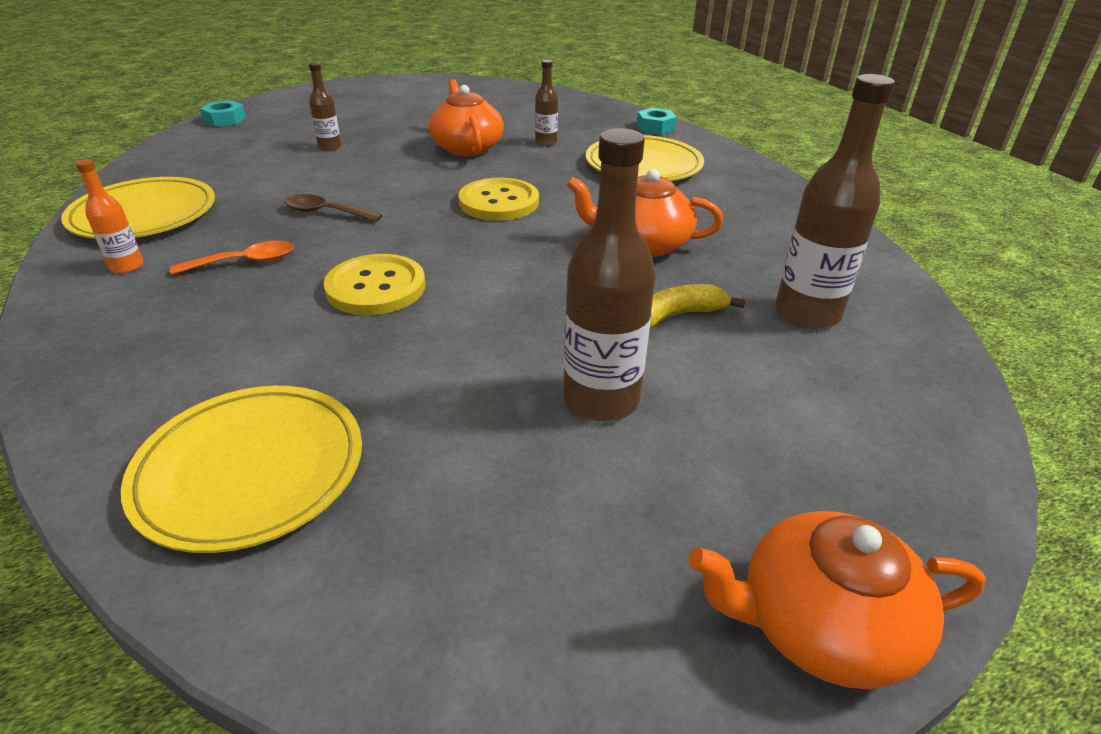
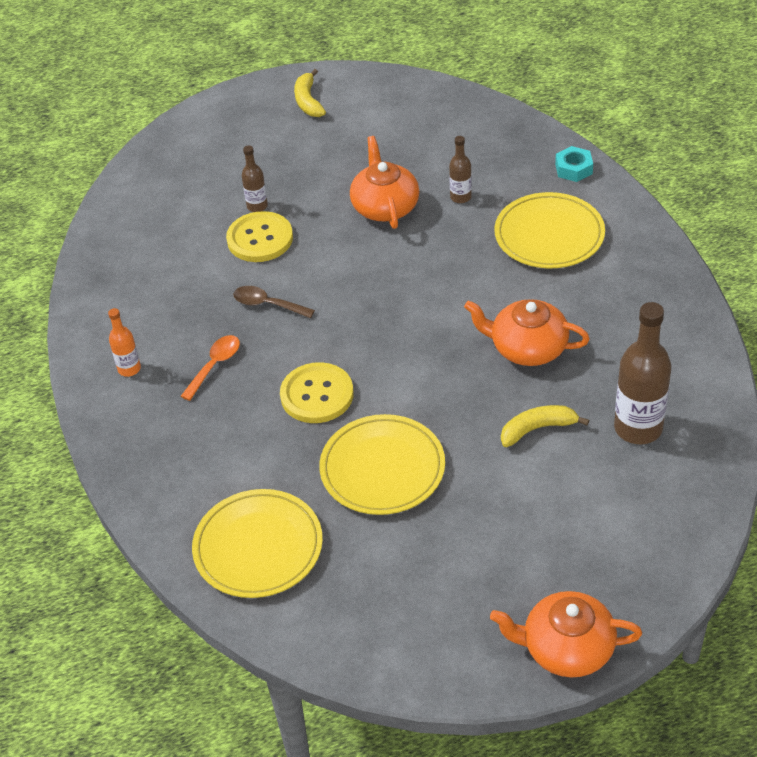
camera: 10 degrees right, 10 degrees up
yellow plate [61,177,215,239] -> yellow plate moved to [319,414,445,515]
orange spoon [170,241,294,275] -> orange spoon turned 45 degrees counterclockwise [181,335,240,401]
turquoise nut [200,100,246,127] -> none
yellow button [459,178,539,221] -> yellow button moved to [226,211,293,262]
brown bottle [563,128,655,421] -> none
none -> yellow banana [294,69,326,117]

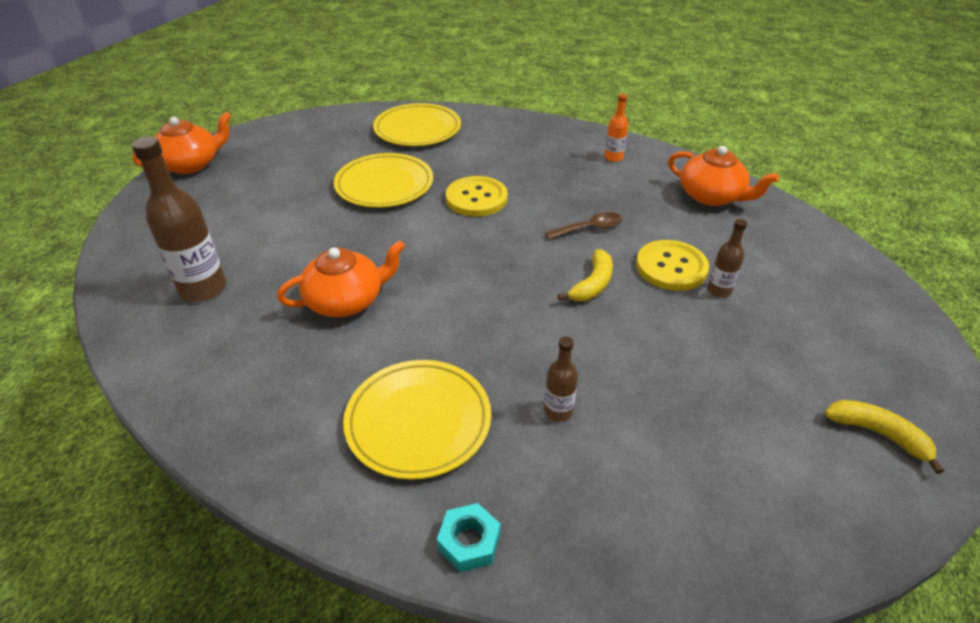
camera: 135 degrees right, 5 degrees down
orange spoon [181,335,240,401] -> none
orange teapot [350,136,419,229] -> orange teapot moved to [668,146,779,206]
yellow banana [501,405,589,447] -> yellow banana moved to [558,250,613,301]

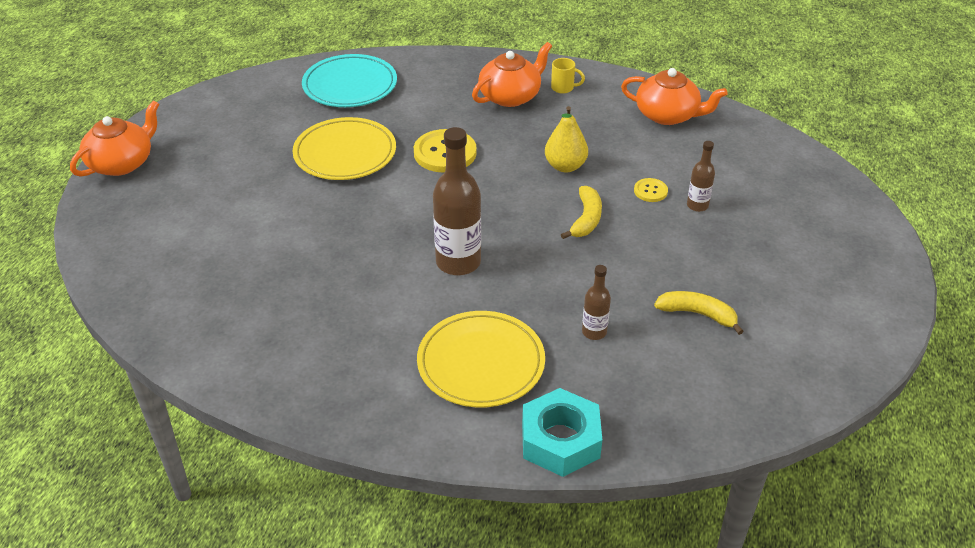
camera: 15 degrees left, 0 degrees up
brown bottle [132,136,226,302] -> brown bottle moved to [433,127,481,275]
orange teapot [277,240,405,317] -> orange teapot moved to [472,42,552,107]
yellow plate [373,103,461,146] -> turquoise plate [302,54,397,107]
turquoise nut [437,503,500,572] -> turquoise nut [522,388,602,477], size x1.69
brown spoon [545,212,622,239] -> yellow pear [545,106,588,173]
orange bottle [605,94,628,162] -> yellow mug [551,58,585,94]
yellow button [636,240,709,291] -> yellow button [634,178,668,202], size x0.51
yellow banana [825,400,944,474] -> yellow banana moved to [654,291,744,335]

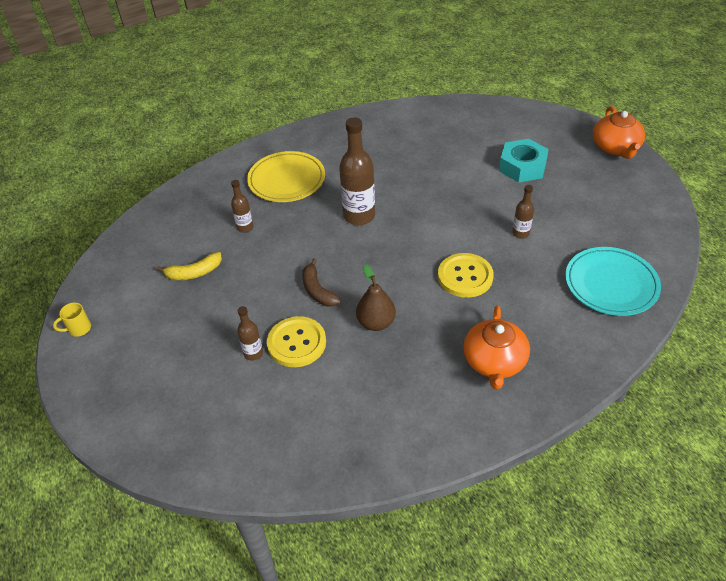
camera: 140 degrees right, 5 degrees up
yellow plate [292,117,396,180] -> brown bottle [512,185,534,239]
turquoise nut [522,388,602,477] -> turquoise nut moved to [499,139,549,183]
yellow pear [545,106,588,173] -> brown pear [356,265,396,331]
yellow mug [551,58,585,94] -> yellow mug moved to [53,303,91,337]
yellow banana [561,186,602,239] -> brown banana [302,258,341,307]
orange teapot [621,68,728,125] -> none
yellow button [634,178,668,202] -> yellow button [267,316,326,367], size x1.95

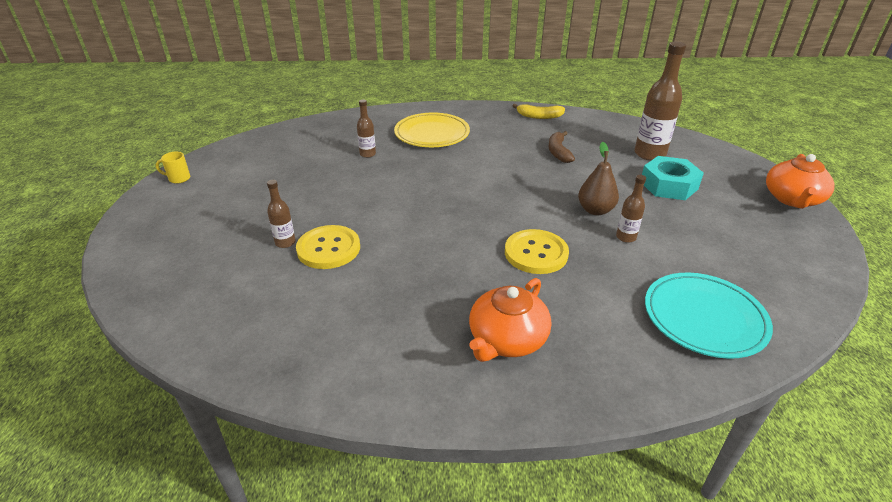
camera: 25 degrees right, 10 degrees down
yellow banana [157,252,222,280] -> yellow banana moved to [513,104,565,119]
brown banana [302,258,341,307] -> brown banana moved to [549,131,575,163]
brown bottle [339,117,375,225] -> brown bottle moved to [634,42,686,161]
brown pear [356,265,396,331] -> brown pear moved to [578,142,619,215]

